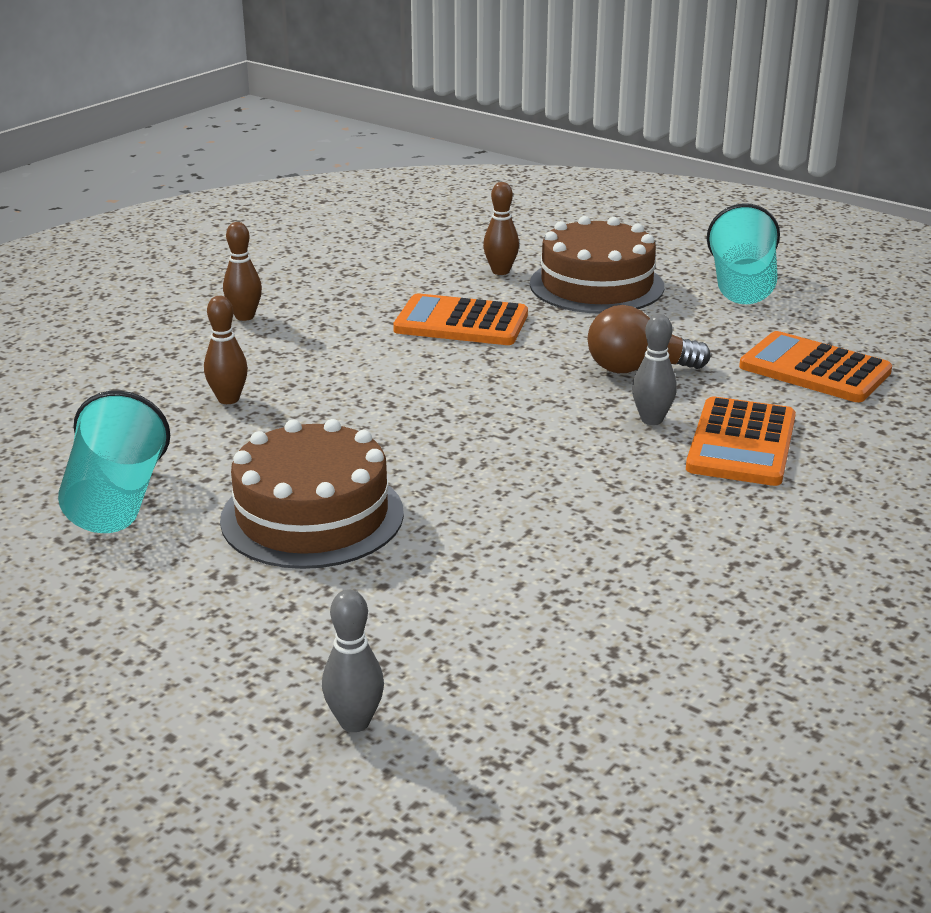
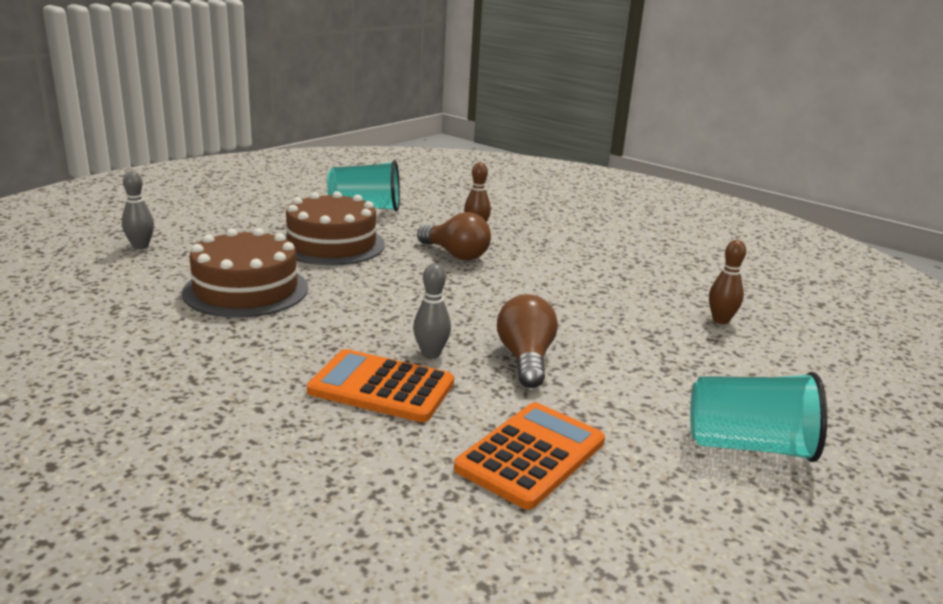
camera: 90 degrees right, 5 degrees down
brown bowling pin [223,222,262,321] -> none
orange calculator [393,293,528,345] -> none
brown cake [530,216,664,314] -> brown cake moved to [182,228,308,318]
none -> brown light bulb [417,212,491,260]

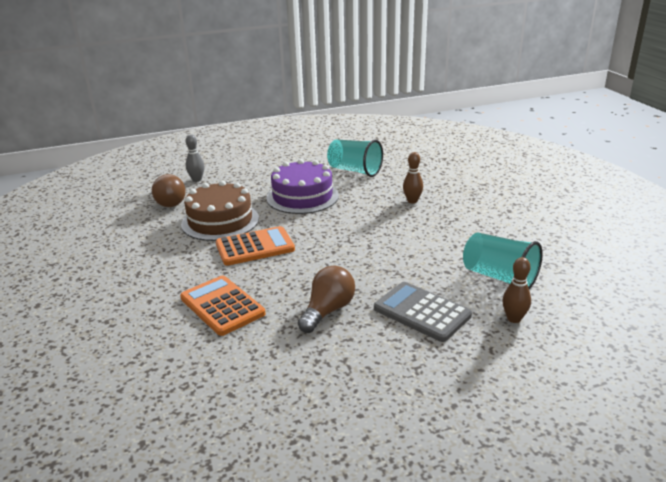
camera: 35 degrees right, 5 degrees up
brown cake [285,191,385,265] -> purple cake [267,159,339,214]
grey bowling pin [413,264,451,358] -> none
brown light bulb [417,212,491,260] -> brown light bulb moved to [152,174,186,207]
orange calculator [454,402,605,510] -> orange calculator moved to [216,226,295,266]
turquoise cup [690,372,827,462] -> turquoise cup moved to [463,232,543,289]
none -> grey calculator [374,282,472,342]

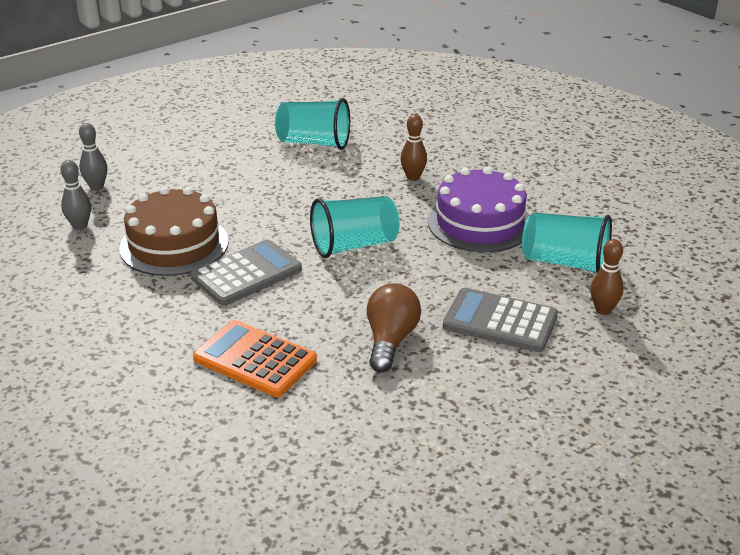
camera: 20 degrees left, 5 degrees up
brown light bulb [152,174,186,207] -> grey bowling pin [60,160,91,230]
orange calculator [216,226,295,266] -> grey calculator [191,239,302,305]
purple cake [267,159,339,214] -> purple cake moved to [428,167,530,252]
none -> turquoise cup [310,196,400,258]

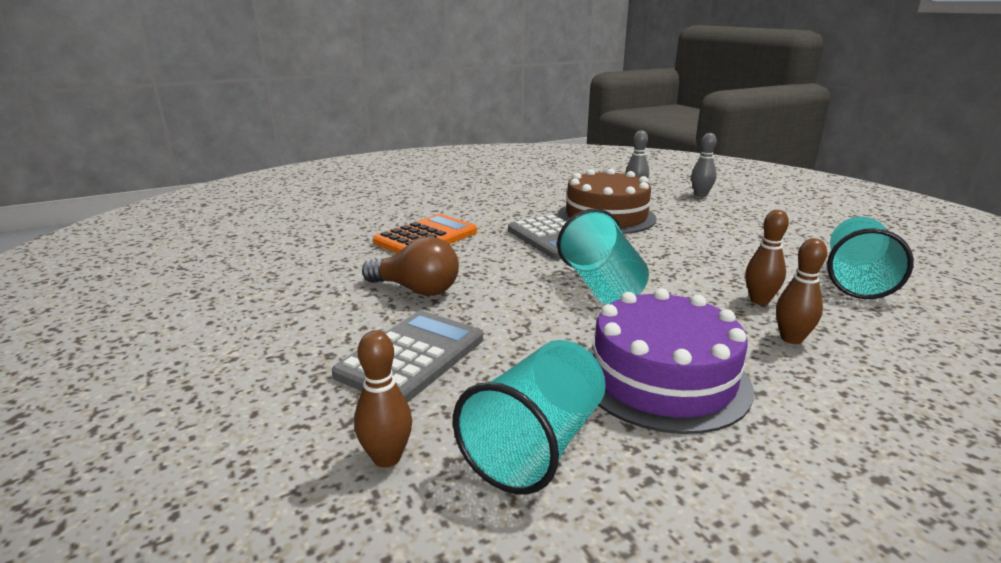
camera: 100 degrees right, 10 degrees down
none -> brown bowling pin [745,210,789,305]

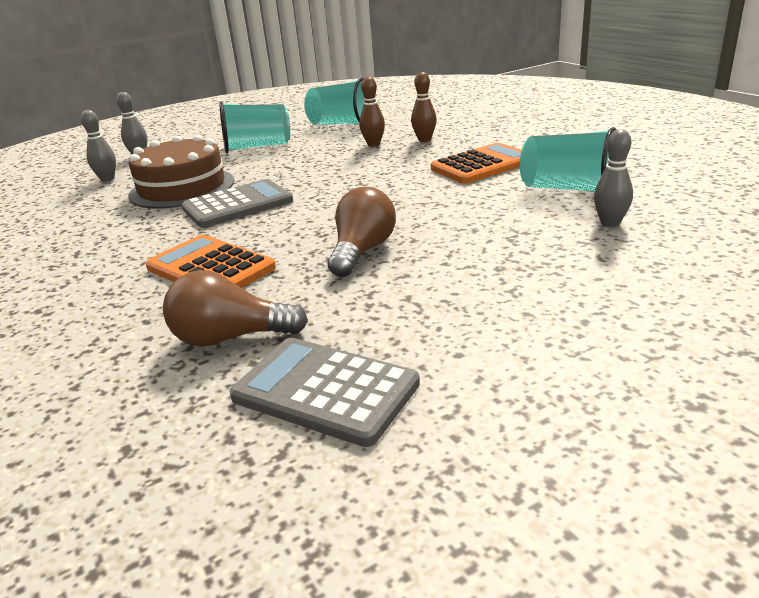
camera: 90 degrees left, 5 degrees up
grey calculator [332,311,483,403] -> grey calculator moved to [230,338,420,447]
brown bowling pin [354,330,412,468] -> grey bowling pin [594,129,633,227]
turquoise cup [557,209,649,304] -> turquoise cup moved to [219,102,290,153]
purple cake [588,288,754,434] -> orange calculator [431,143,521,184]
none -> brown light bulb [163,270,308,347]

